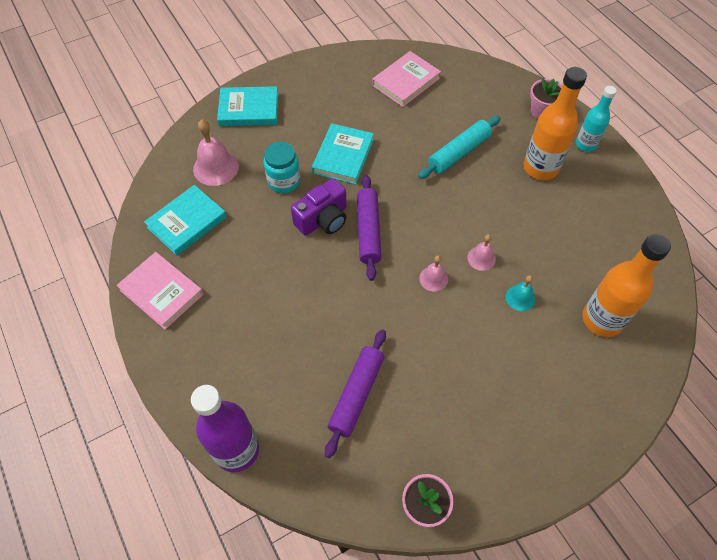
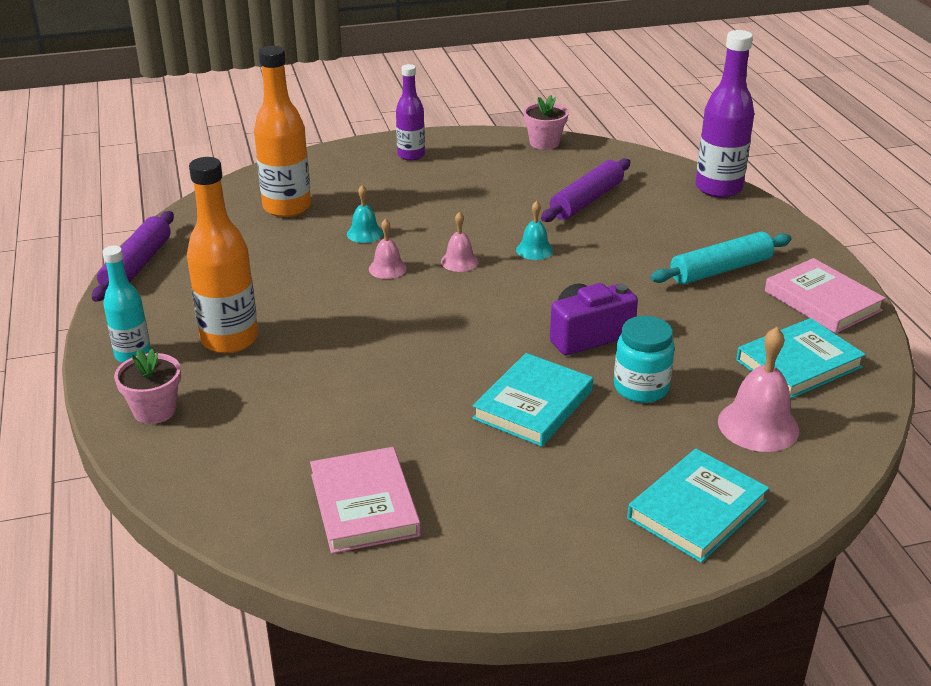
camera: 165 degrees left, 25 degrees down
turquoise book [217,86,278,126] -> turquoise book turned 60 degrees counterclockwise [627,449,769,563]
purple rolling pin [357,175,382,281] -> purple rolling pin moved to [92,211,174,302]
pink book [372,51,441,107] -> pink book turned 75 degrees counterclockwise [310,447,421,554]
turquoise rolling pin [418,116,501,179] -> turquoise rolling pin moved to [650,231,792,285]
none -> purple bottle [396,64,425,161]
none -> turquoise bell [516,201,553,260]

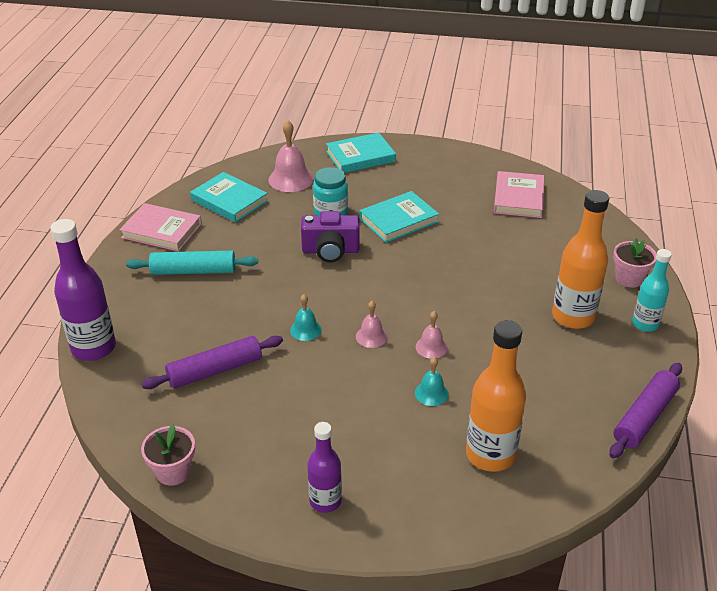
camera: 155 degrees left, 5 degrees up
turquoise book [736,318,866,399] -> turquoise book turned 45 degrees clockwise [190,172,268,223]
pink book [765,258,886,334] -> pink book turned 60 degrees counterclockwise [119,203,202,252]

